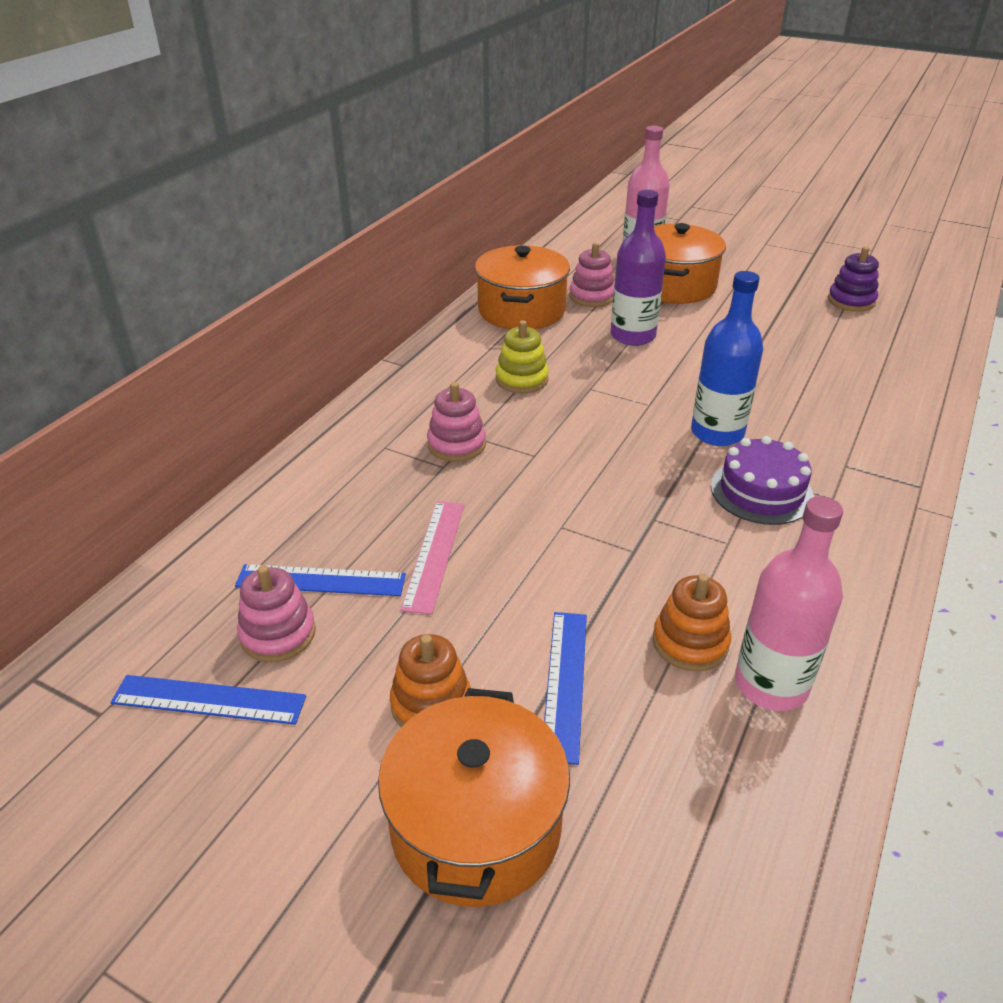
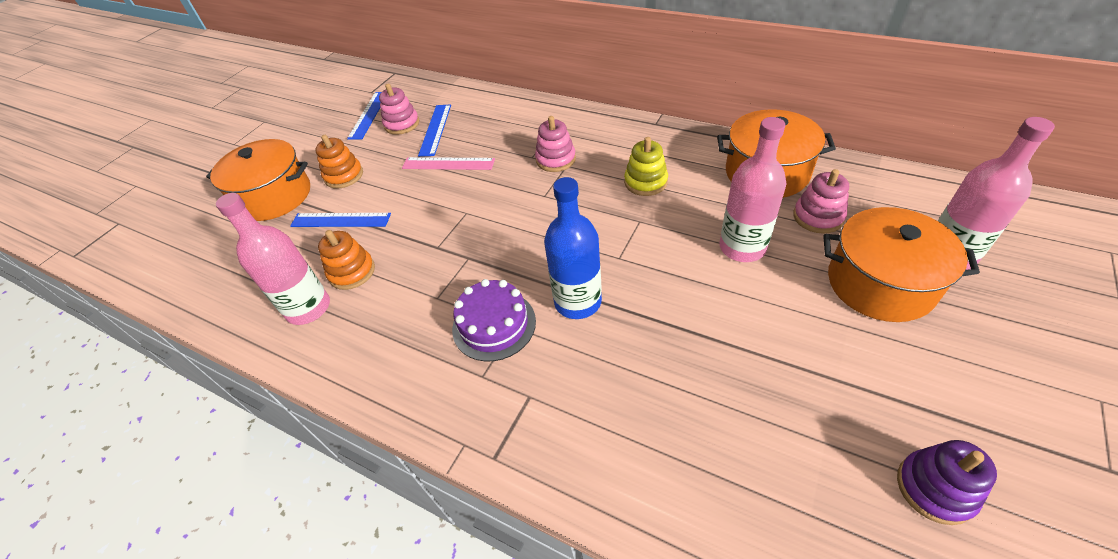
camera: 95 degrees right, 10 degrees up
purple bottle [611,190,666,346] -> pink bottle [720,117,786,262]

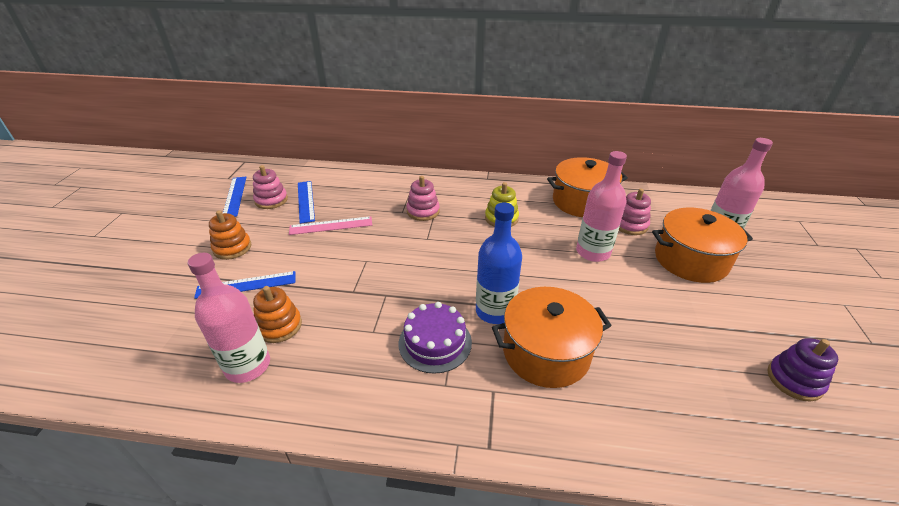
camera: 25 degrees left, 10 degrees down
orange pot [206,139,310,221] -> orange pot moved to [492,287,612,388]

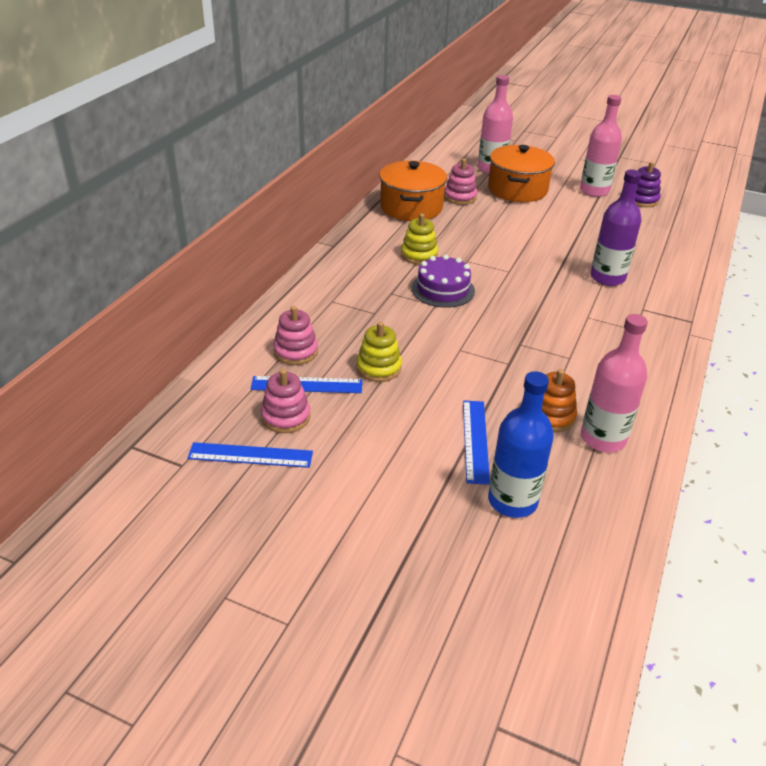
camera: 75 degrees left, 0 degrees up
orange stacking toy [209,210,251,260] -> none
pink ruler [289,216,372,235] -> yellow stacking toy [357,322,402,382]
purple cake [399,302,472,374] -> purple cake moved to [412,255,475,308]
pink stacking toy [406,176,440,221] -> pink stacking toy moved to [273,306,318,365]
blue bottle [476,202,522,324] -> blue bottle moved to [488,371,554,518]
orange pot [492,287,612,388] -> purple bottle [590,170,642,286]
pink bottle [576,151,627,262] -> pink bottle moved to [580,95,622,197]

